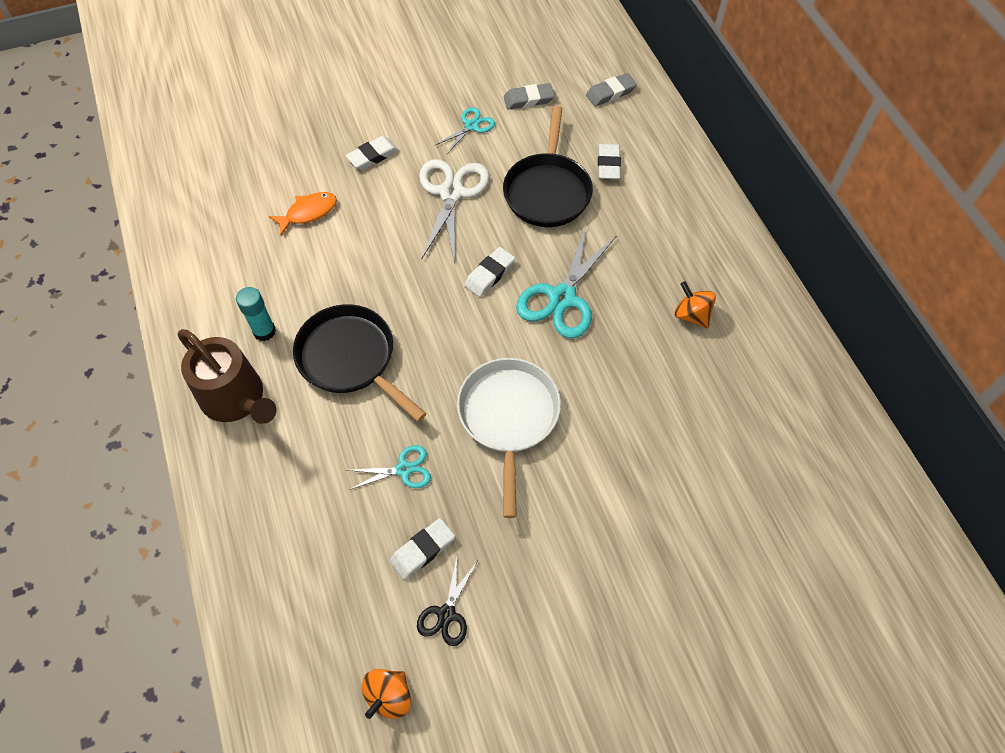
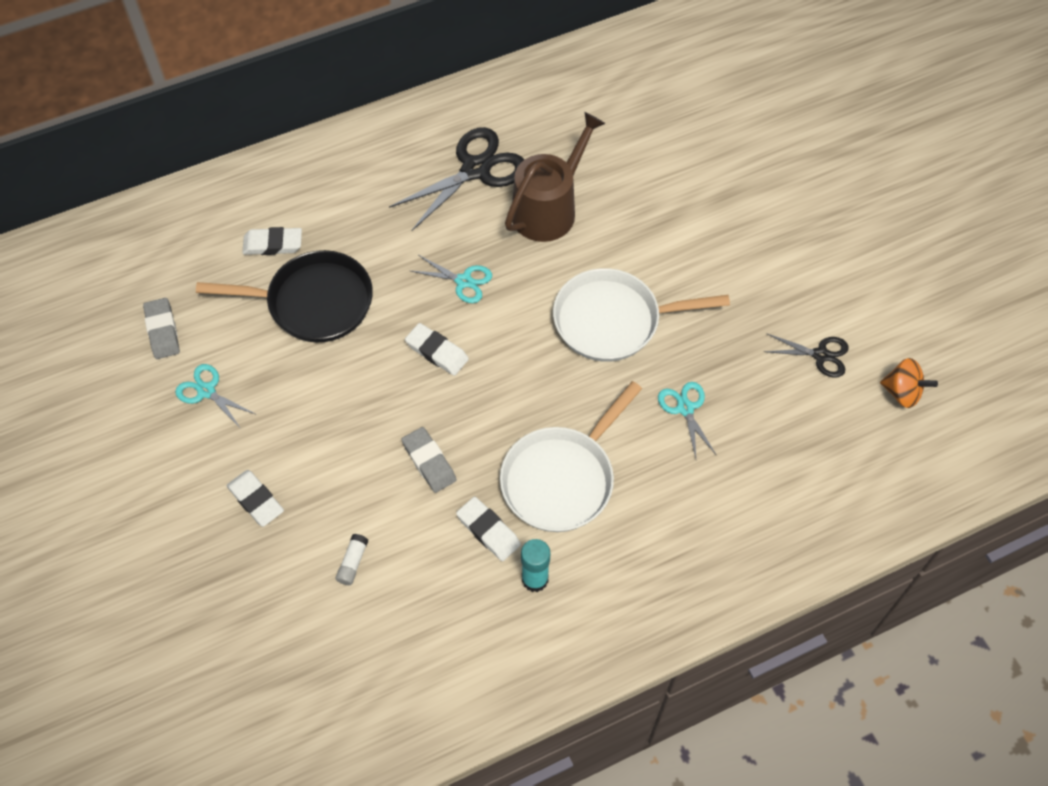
camera: 95 degrees left, 0 degrees up
brown watering can [178,329,276,424] -> brown watering can moved to [505,112,605,242]
orange fish [269,192,337,235] -> white glue stick [335,534,368,585]
black pan [293,304,427,422] -> white pan [500,381,642,532]
white eraser [390,518,455,580] -> white eraser moved to [456,497,521,561]
white scissors [419,159,490,263] -> none
turquoise scissors [516,227,617,338] -> turquoise scissors [411,255,492,303], size x0.54
grey eraser [586,73,637,106] -> grey eraser moved to [402,427,457,493]
orange spinning top [675,281,716,329] -> black scissors [389,127,524,231]

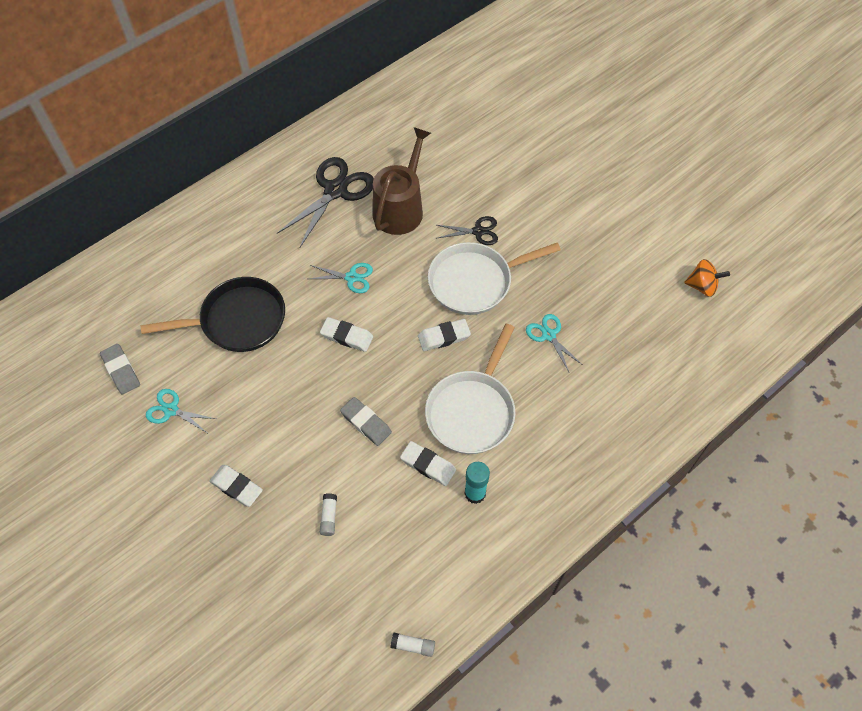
camera: 15 degrees left, 0 degrees up
white eraser [242,227,302,255] -> white eraser moved to [418,319,471,351]
black scissors [763,334,849,378] -> black scissors moved to [437,216,498,245]
none -> white glue stick [391,633,435,657]

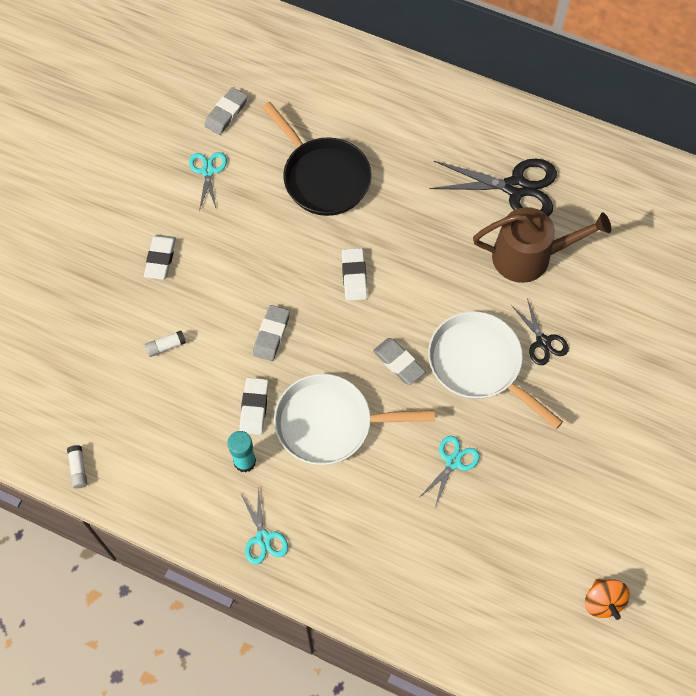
camera: 65 degrees right, 5 degrees up
turquoise scissors [309,263,373,293] -> turquoise scissors moved to [241,487,288,565]
white eraser [418,319,471,351] -> grey eraser [373,338,426,385]

